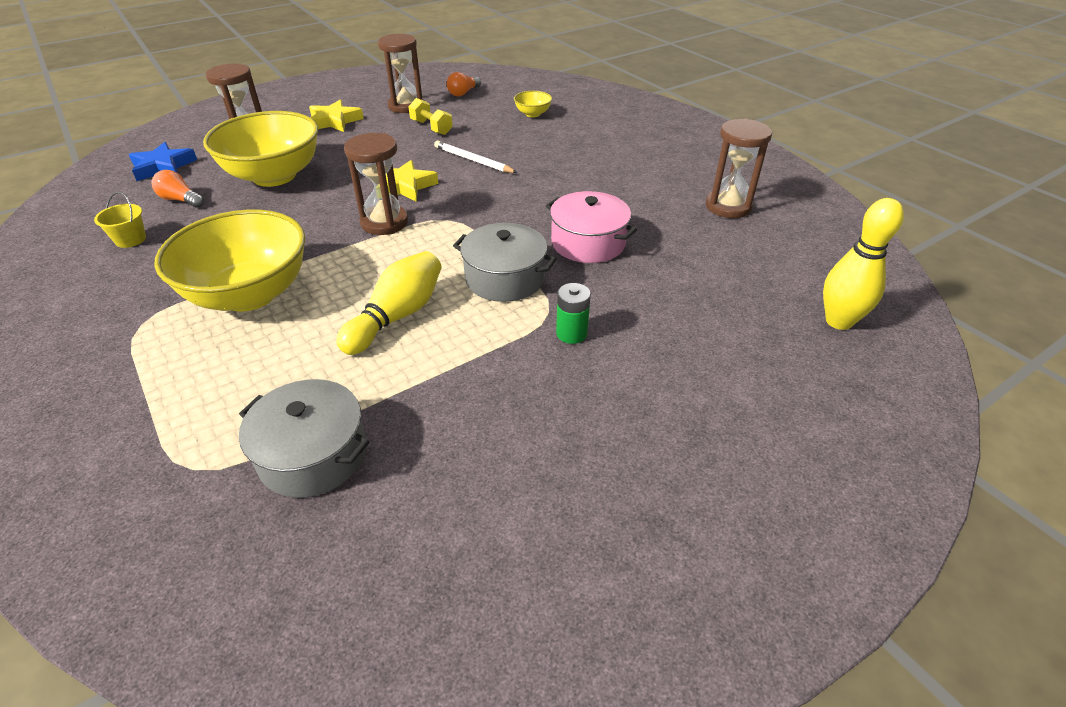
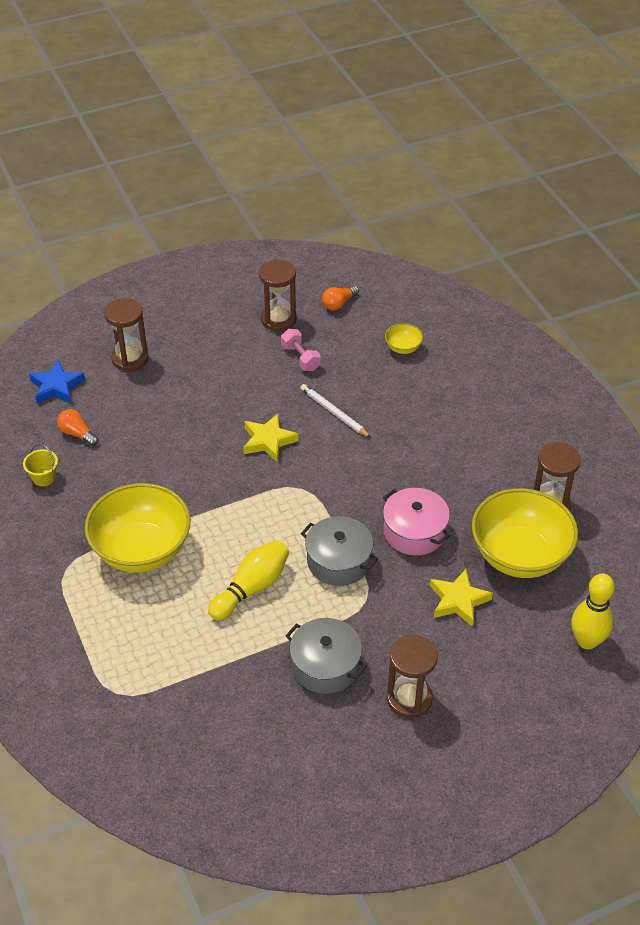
camera: 10 degrees right, 5 degrees up
yellow bowl [203,111,318,187] -> yellow bowl moved to [472,488,578,578]
grey pot [239,379,370,498] -> grey pot moved to [285,618,367,694]
yellow star [309,99,364,132] -> yellow star moved to [430,569,493,627]
brown hourglass [344,133,408,235] -> brown hourglass moved to [387,635,438,718]
yellow dumbbell [408,98,453,135] -> pink dumbbell [281,329,321,371]
green battery [556,283,591,344] -> none

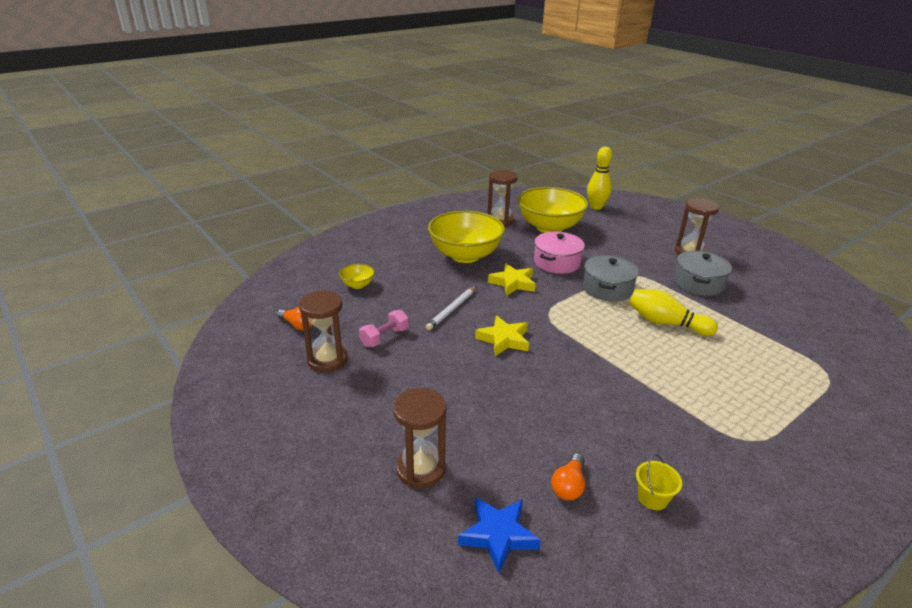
camera: 105 degrees left, 15 degrees down
yellow bowl [85,483,191,573] -> yellow bowl moved to [428,211,505,263]
yellow star [430,569,493,627] -> yellow star moved to [488,263,536,296]

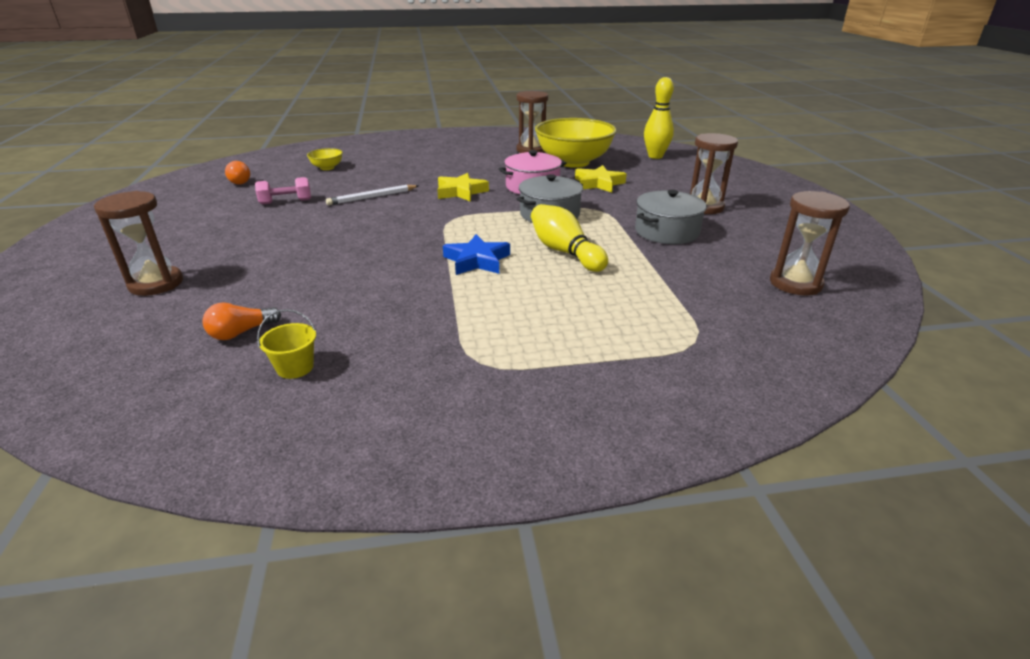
camera: 30 degrees right, 0 degrees up
brown hourglass [299,290,348,372] -> brown hourglass moved to [770,191,850,295]
yellow bowl [428,211,505,263] -> none
blue star [458,497,541,573] -> blue star moved to [443,234,510,275]
yellow star [475,315,529,356] -> yellow star moved to [575,165,626,193]

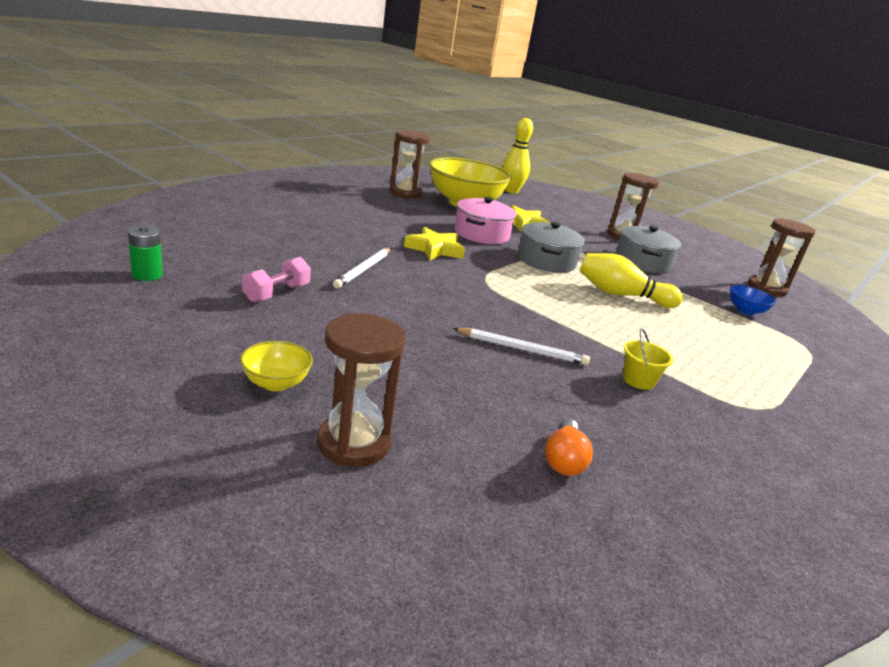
camera: 45 degrees left, 5 degrees down
orange light bulb [225,161,250,185] -> green battery [128,225,163,281]
yellow bucket [257,309,316,379] -> yellow bucket moved to [623,328,673,390]
yellow bowl [307,148,343,170] -> yellow bowl moved to [240,341,313,391]
blue star [443,234,510,275] -> none
none -> white pencil [453,328,590,365]
none -> blue bowl [730,285,776,315]

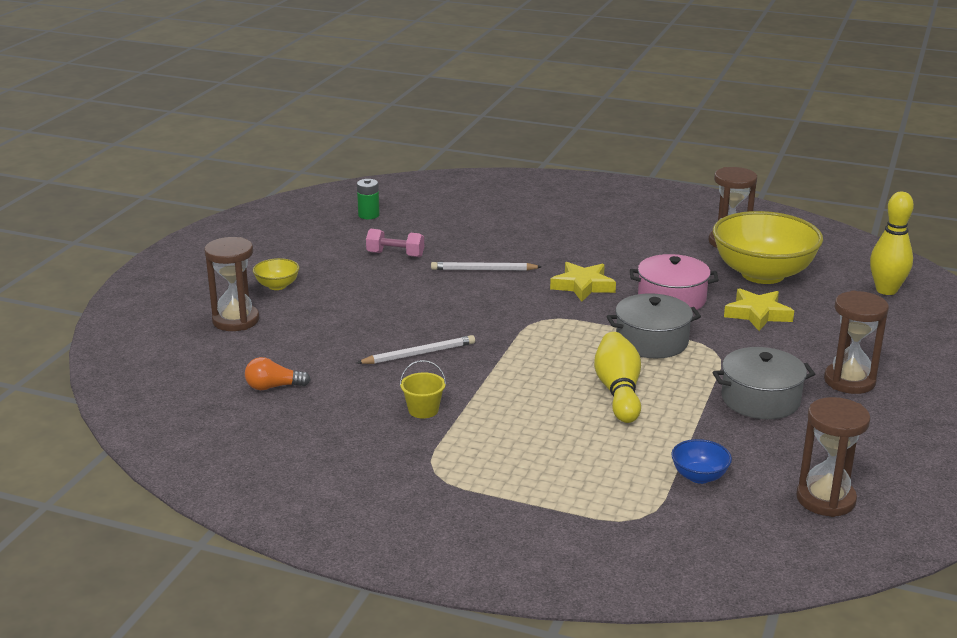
camera: 75 degrees right, 0 degrees up
white pencil [453,328,590,365] -> white pencil turned 105 degrees counterclockwise [357,335,475,364]

